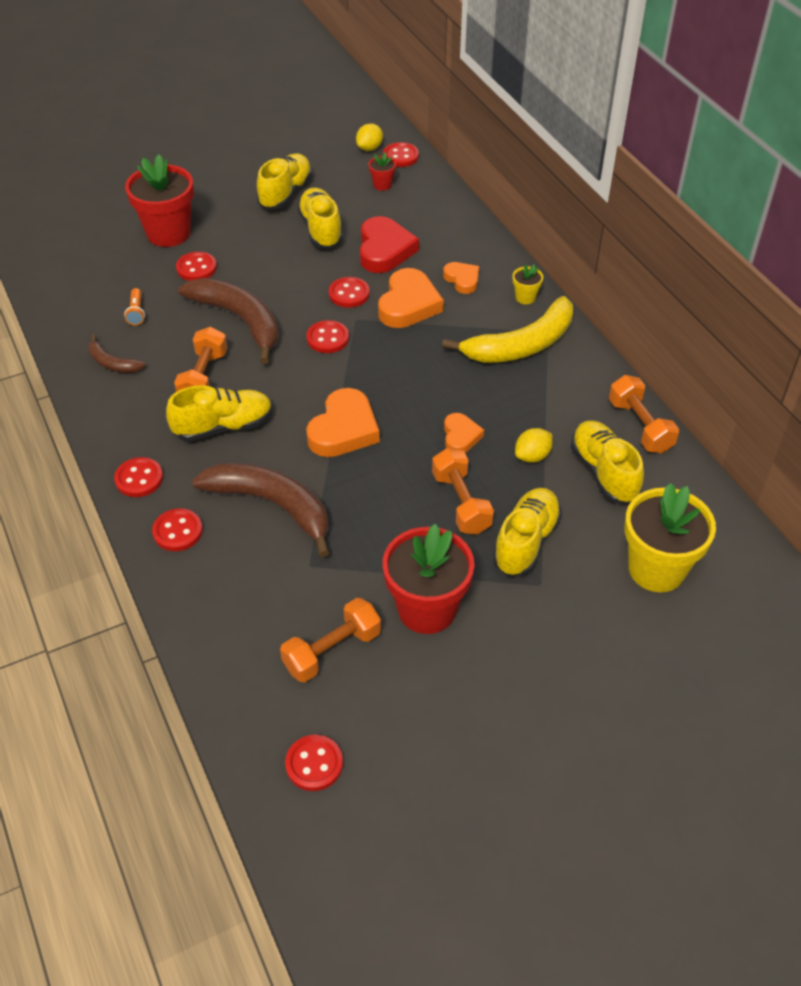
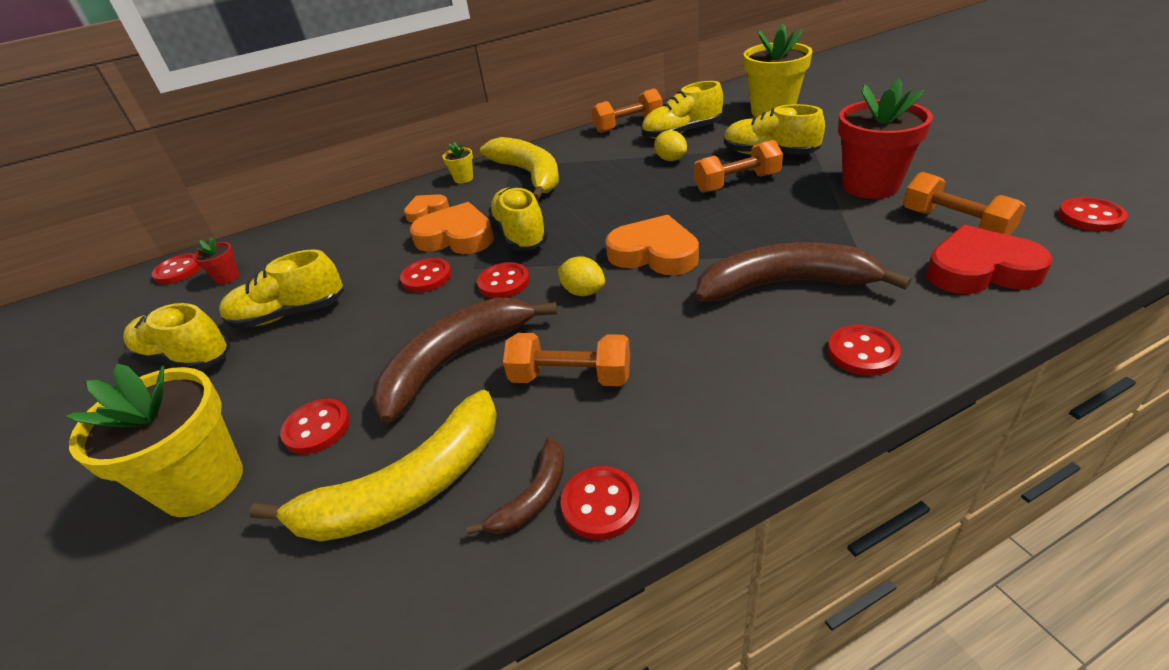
camera: 85 degrees left, 10 degrees down
red button [114,457,163,497] -> red button moved to [560,466,640,540]
orange flashlight [124,288,145,326] -> yellow banana [249,390,497,542]
red flower pot [125,154,194,247] -> yellow flower pot [66,363,243,517]
yellow shoe [166,385,273,442] -> yellow shoe moved to [488,187,548,251]
brown banana [192,463,329,557] -> brown banana turned 60 degrees clockwise [696,242,911,302]
yellow lemon [356,124,383,151] -> yellow lemon moved to [558,256,605,296]
red heart [360,216,419,273] -> red heart moved to [926,225,1053,294]
orange heart [444,413,484,453] -> none

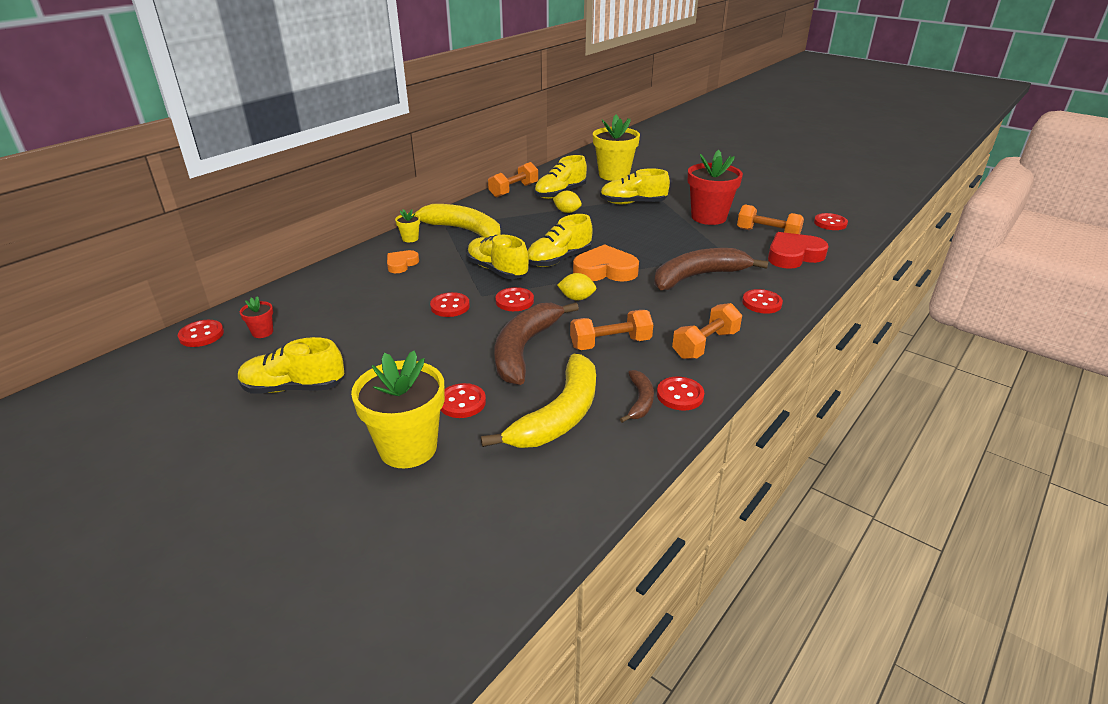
camera: 30 degrees left, 5 degrees down
yellow shoe [219,249,344,329] -> yellow shoe moved to [528,214,593,267]
orange heart [410,202,494,254] -> none
orange dumbbell [694,140,783,193] -> orange dumbbell moved to [672,303,742,359]

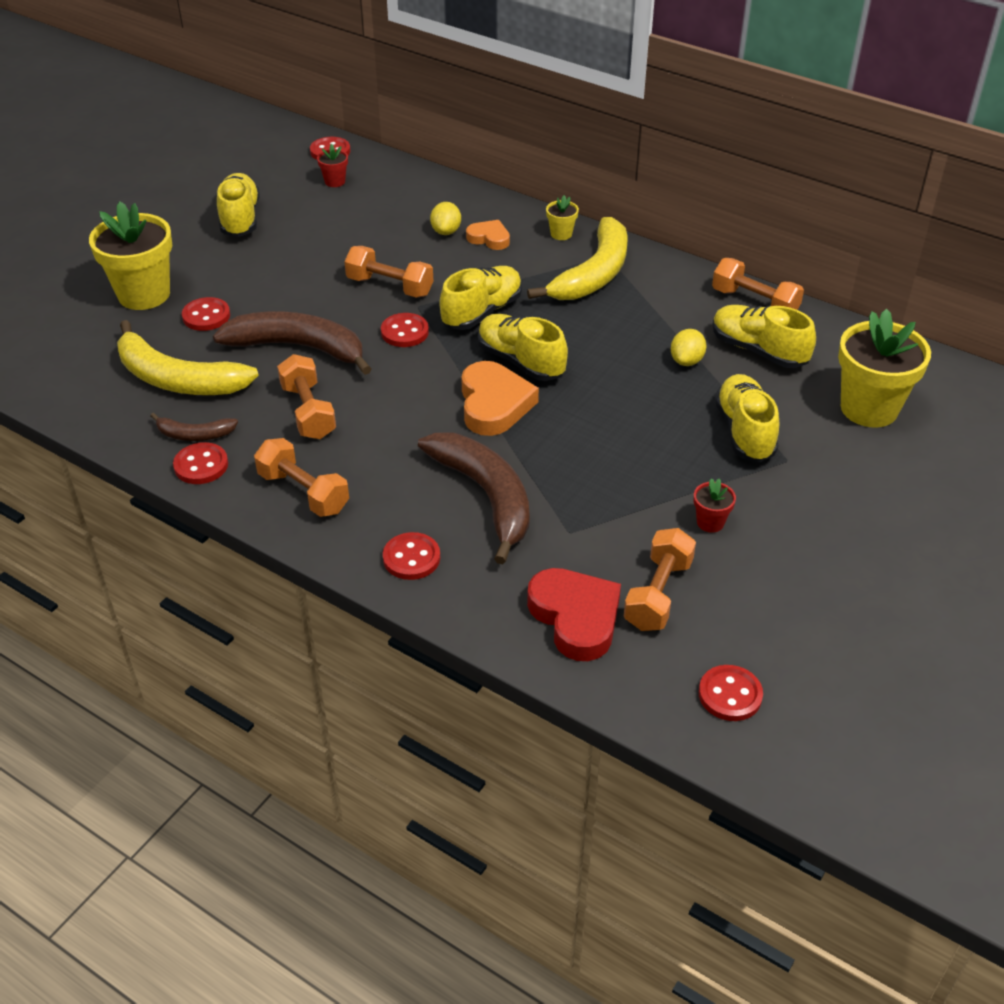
camera: 85 degrees right, 10 degrees up
red button [430,292,470,317] -> orange dumbbell [344,246,433,298]
yellow lemon [557,273,596,300] -> yellow lemon moved to [430,202,461,235]
red flower pot [688,150,743,225] -> red flower pot [694,478,736,533], size x0.44

